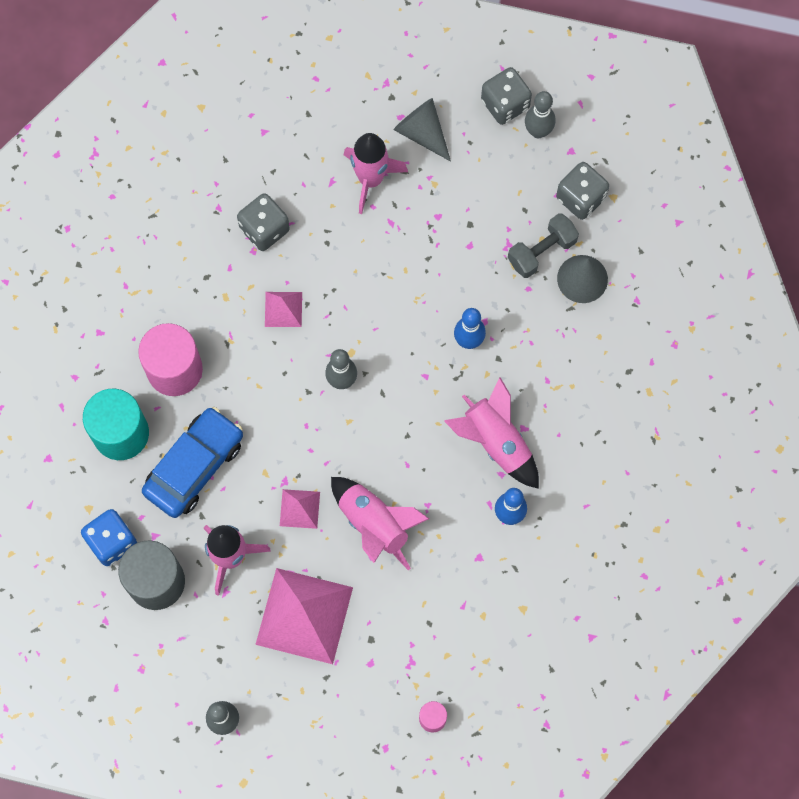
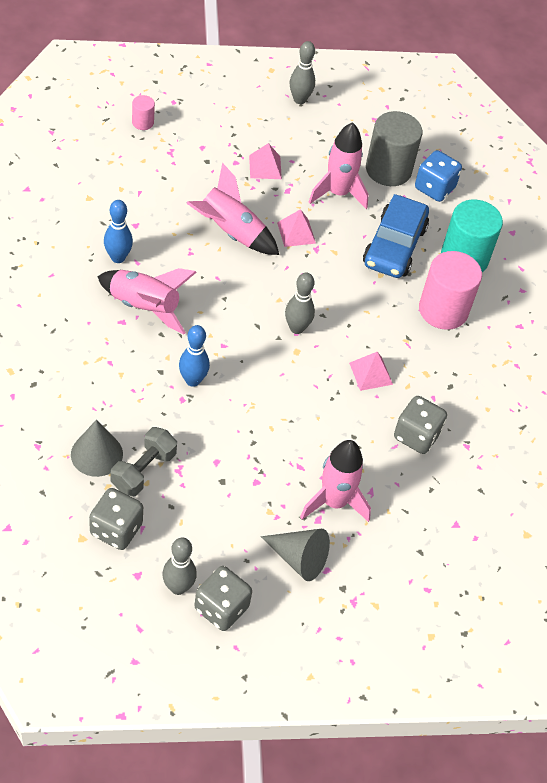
camera: 155 degrees right, 20 degrees down
pink pyramid [255,568,353,664] -> pink pyramid [249,143,282,179], size x0.48

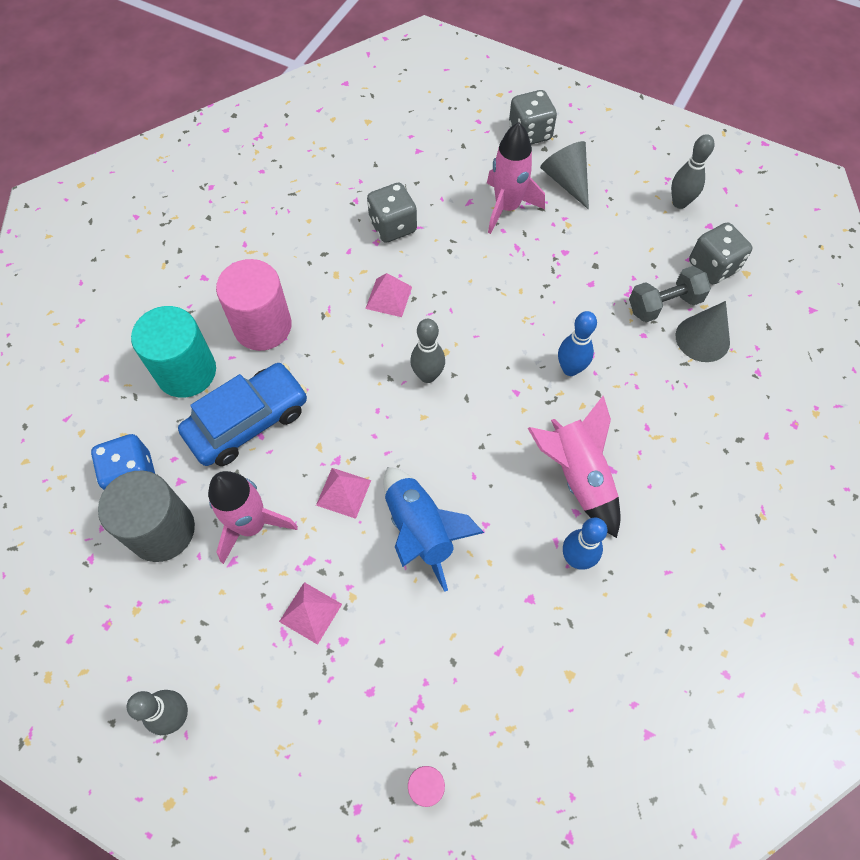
camera: 140 degrees left, 10 degrees up
pink rocket [186,163,279,255] -> blue rocket [384,467,484,592]
grey dice [194,566,252,631] -> grey dice moved to [509,90,557,144]

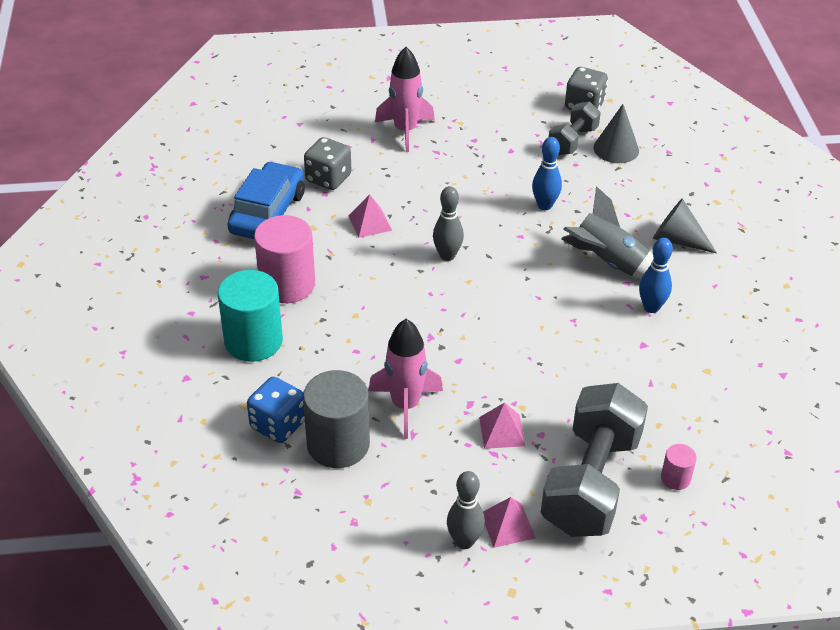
camera: 35 degrees left, 20 degrees down
blue car [178,363,307,466] -> blue car moved to [227,161,305,239]
pink pyramid [316,468,371,519] -> pink pyramid moved to [483,497,536,548]
blue rocket [384,467,484,592] -> none
grey dice [509,90,557,144] -> none
pink rocket [528,396,621,538] -> grey rocket [561,186,653,279]
grey cone [540,141,589,210] -> grey cone moved to [653,198,717,253]
grey bowling pin [671,134,714,209] -> none
none -> grey dumbbell [541,383,648,537]

